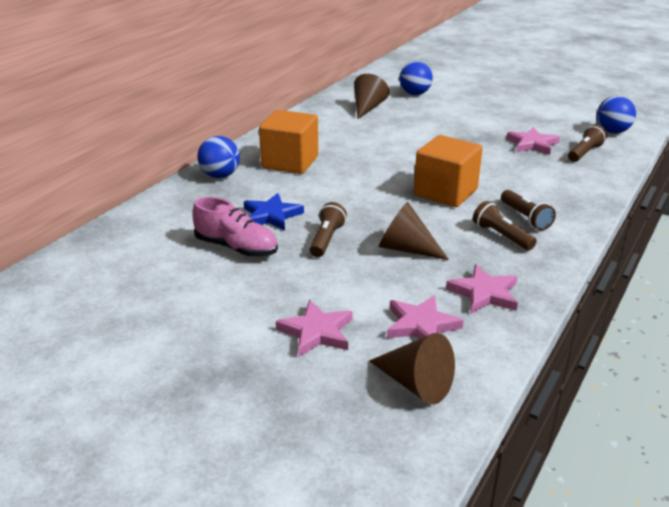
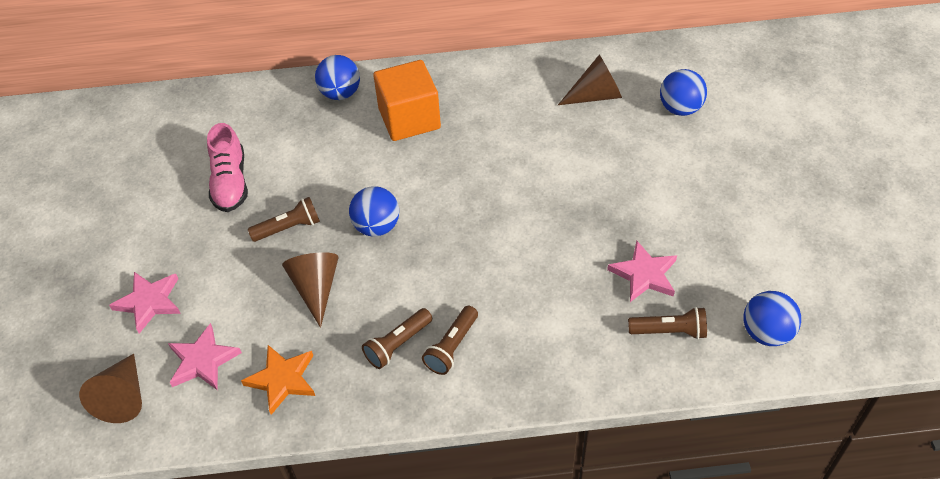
camera: 55 degrees right, 20 degrees up
blue star [244,193,304,231] -> none
orange cube [414,135,483,207] -> none
pink star [446,264,518,314] -> orange star [241,345,315,415]
brown flashlight [473,201,537,250] -> brown flashlight turned 150 degrees counterclockwise [362,308,432,369]
none -> blue ball [349,186,399,237]

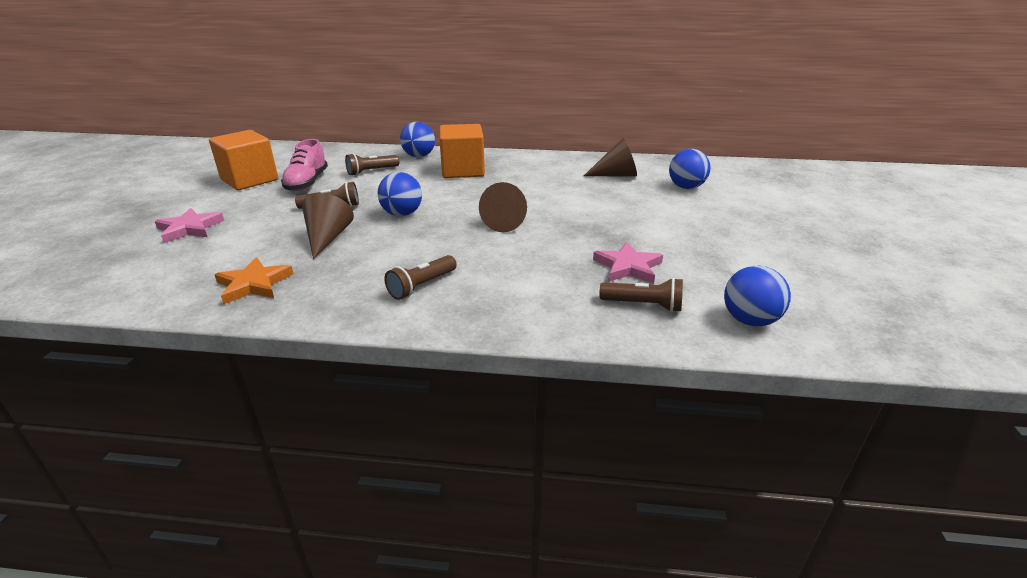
camera: 10 degrees right, 20 degrees down
brown cone [79,354,142,423] -> brown cone moved to [479,182,527,232]
pink star [168,323,242,390] -> none
brown flashlight [362,308,432,369] -> brown flashlight moved to [345,153,399,176]
none -> orange cube [209,130,278,190]

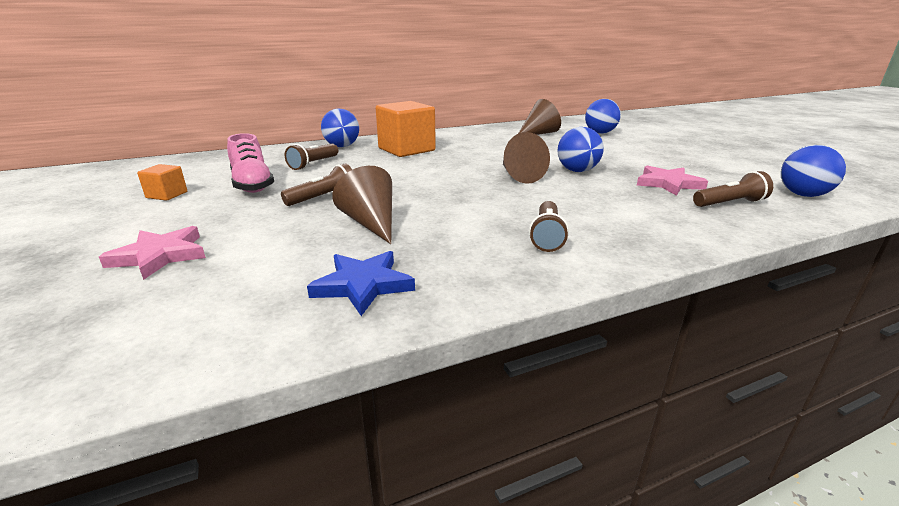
camera: 30 degrees left, 5 degrees down
orange cube [209,130,278,190] -> orange cube [137,164,187,201], size x0.48
orange star [215,257,294,304] -> blue star [307,251,415,316]
blue ball [378,172,422,216] -> blue ball moved to [557,127,604,172]

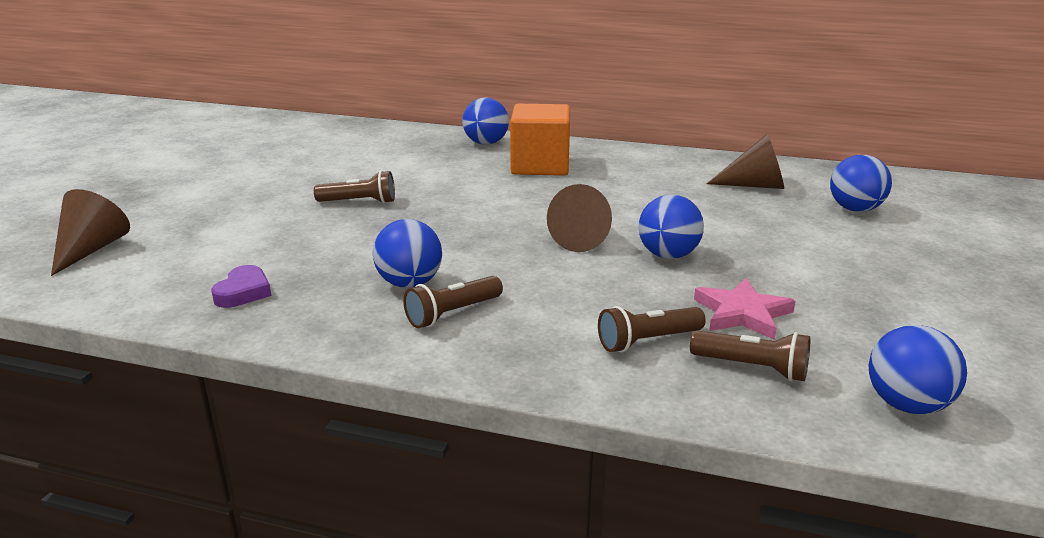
camera: 40 degrees right, 0 degrees up
pink star [99,226,206,280] -> none
orange cube [137,164,187,201] -> none
pink shoe [227,133,274,193] -> none
brown flashlight [285,144,338,170] -> brown flashlight moved to [598,306,706,352]
blue star [307,251,415,316] -> purple heart [211,265,272,308]
brown cone [332,166,392,244] -> brown cone moved to [51,189,130,276]
none -> blue ball [373,219,442,288]

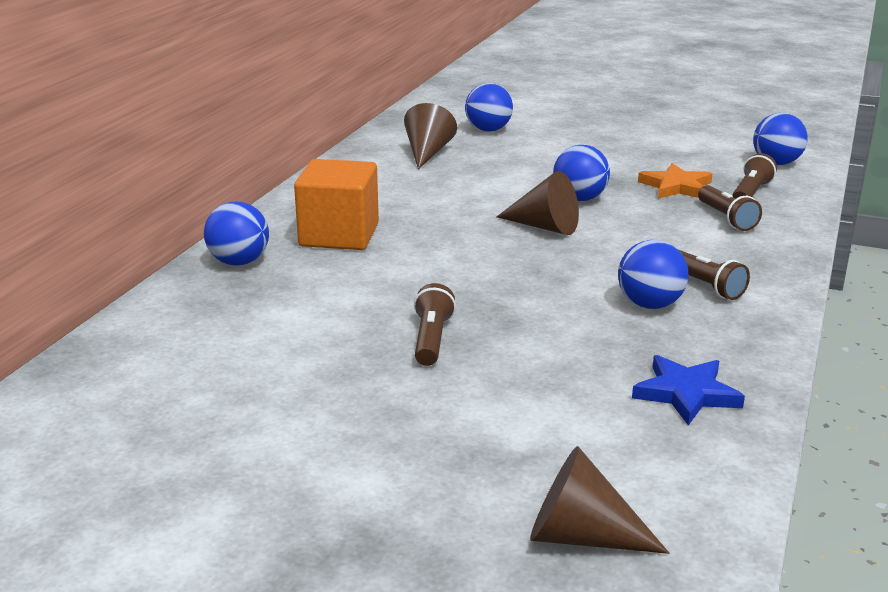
camera: 85 degrees left, 0 degrees up
purple heart [211,265,272,308] -> blue star [632,355,745,425]
pink star [694,278,795,340] -> orange star [638,163,712,199]

